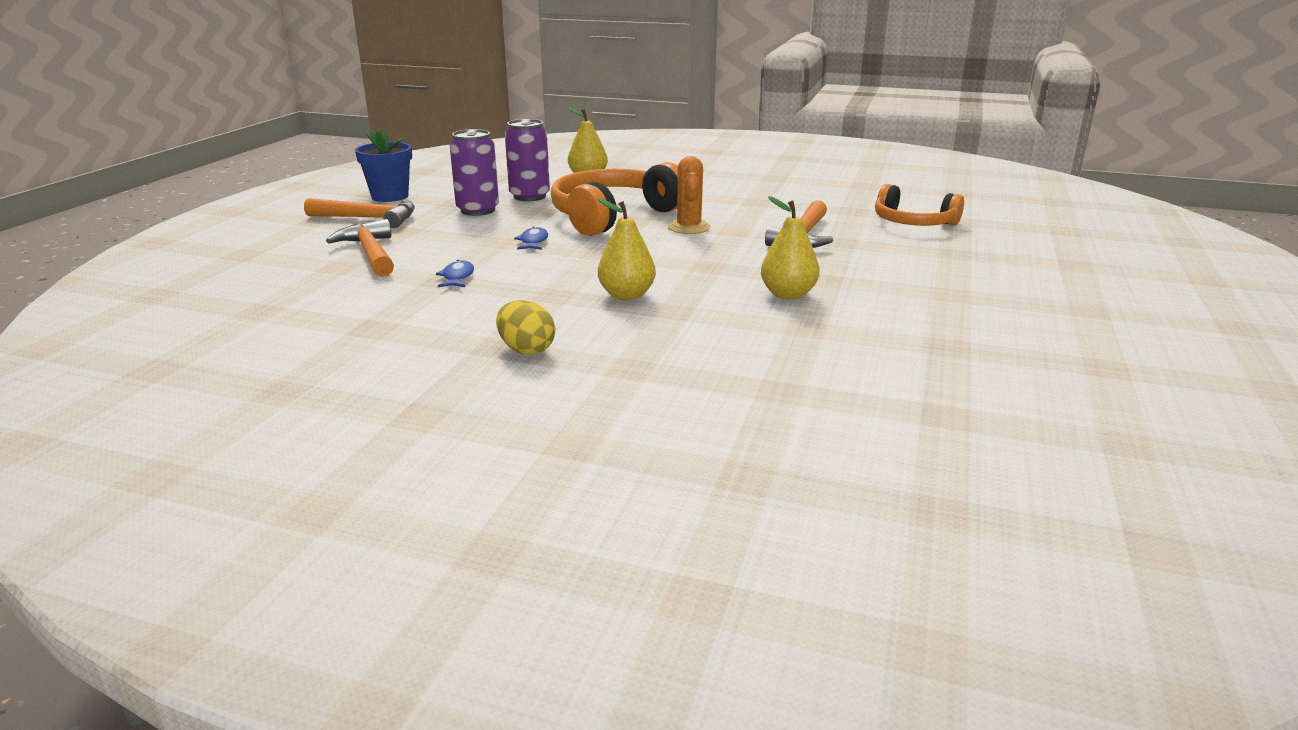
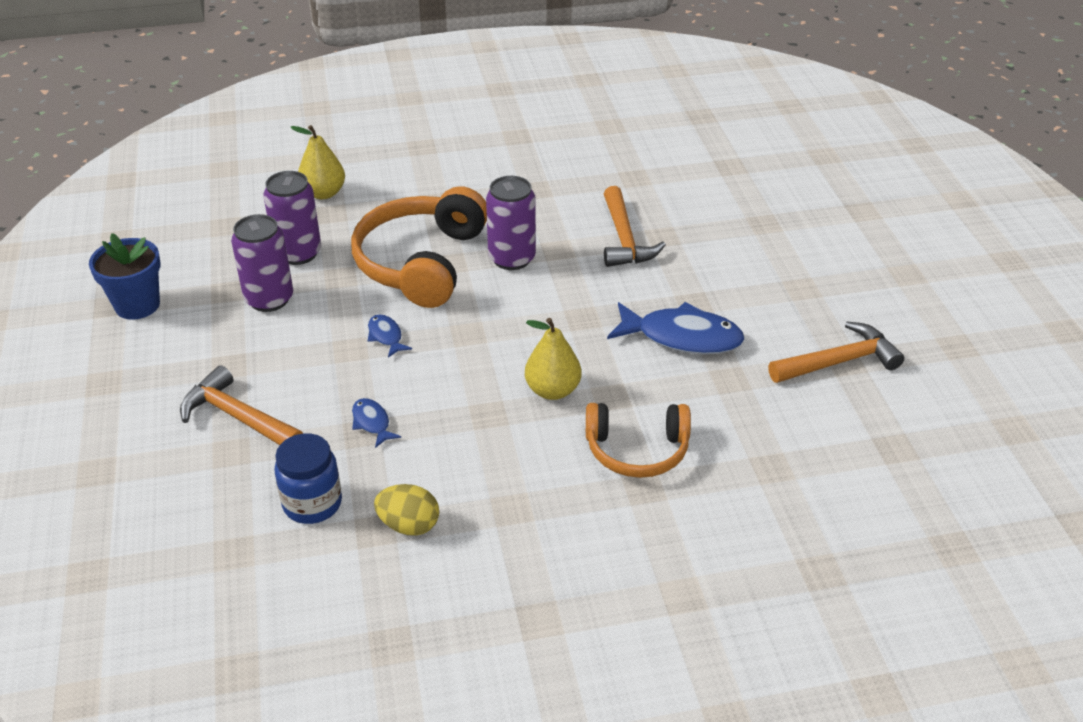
camera: 30 degrees left, 15 degrees up
orange hammer [304,198,415,228] -> orange hammer moved to [768,322,904,383]
yellow egg [496,300,555,355] -> yellow egg moved to [374,484,439,536]
orange cactus [668,156,710,234] -> purple can [486,176,536,270]
yellow pear [761,196,819,300] -> blue fish [607,302,744,354]
orange headphones [875,184,964,226] -> orange headphones moved to [586,403,691,478]
none -> blue jar [274,433,342,524]

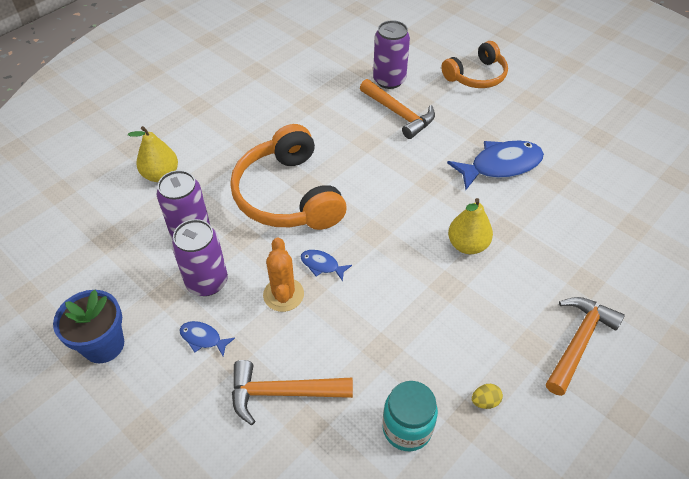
camera: 35 degrees left, 10 degrees up
blue jar [274,433,342,524] -> turquoise jar [382,381,438,452]
blue fish [352,398,401,448] -> blue fish moved to [180,321,235,356]
yellow egg [374,484,439,536] -> yellow egg [472,384,503,409], size x0.60
purple can [486,176,536,270] -> purple can moved to [373,20,410,89]
orange headphones [586,403,691,478] -> orange headphones moved to [441,41,508,88]
orange hammer [768,322,904,383] -> orange hammer moved to [546,297,625,396]
none -> orange cactus [263,237,304,312]

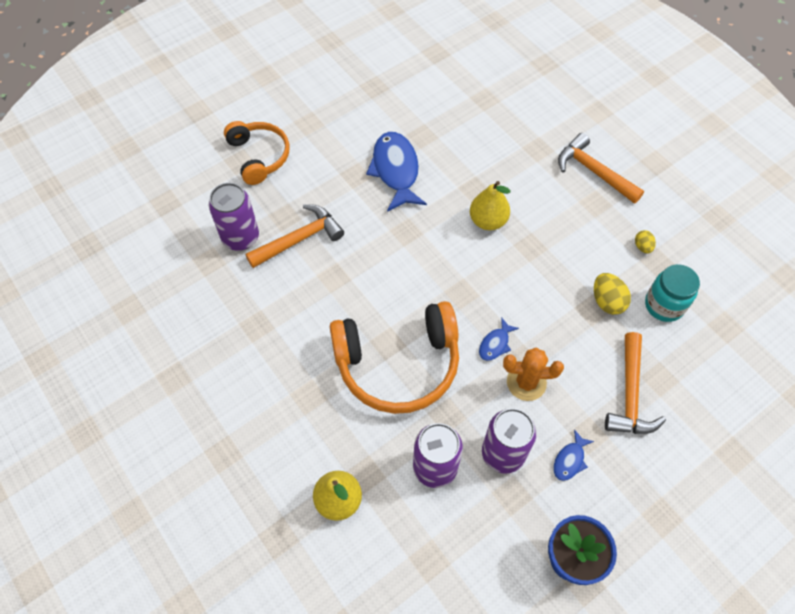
camera: 80 degrees left, 10 degrees up
none -> yellow egg [594,273,631,315]

